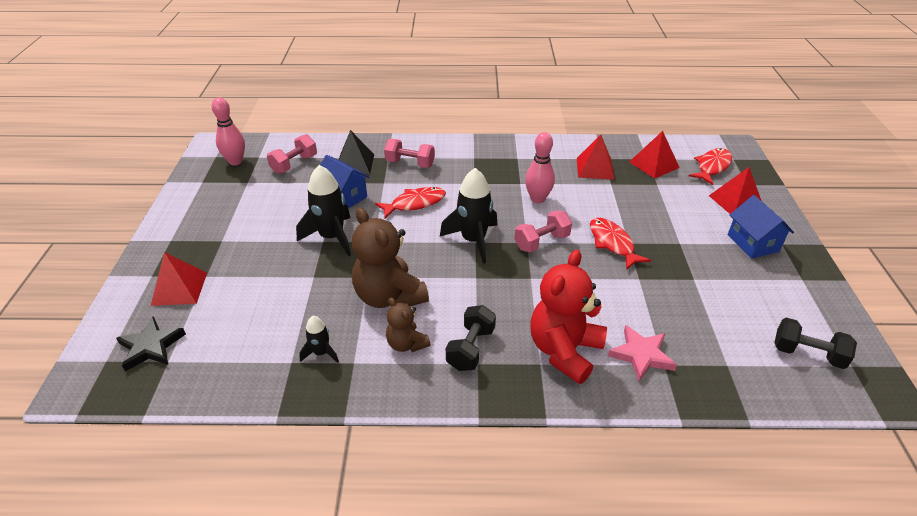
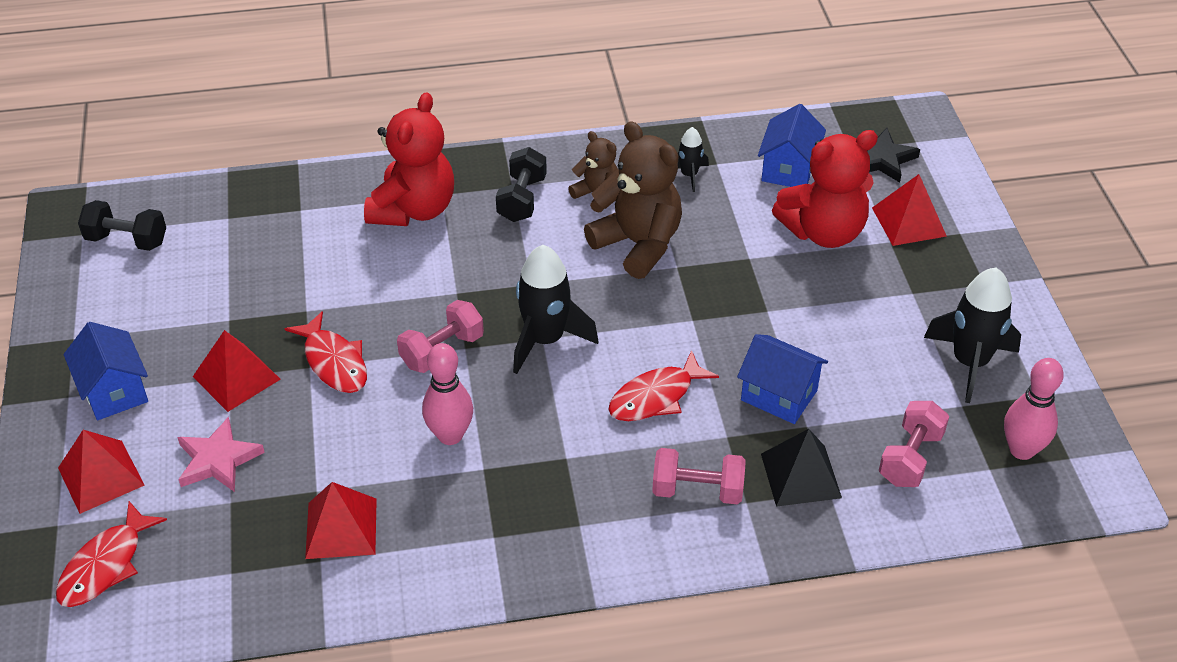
camera: 170 degrees right, 5 degrees up
black rocket [296,165,351,256] -> black rocket moved to [924,268,1021,403]
pink star [608,325,677,381] -> pink star moved to [177,417,265,492]
red pyramid [629,131,680,179] -> red pyramid moved to [193,330,281,412]
none -> blue house [758,104,826,187]
none -> red teddy bear [772,130,878,248]

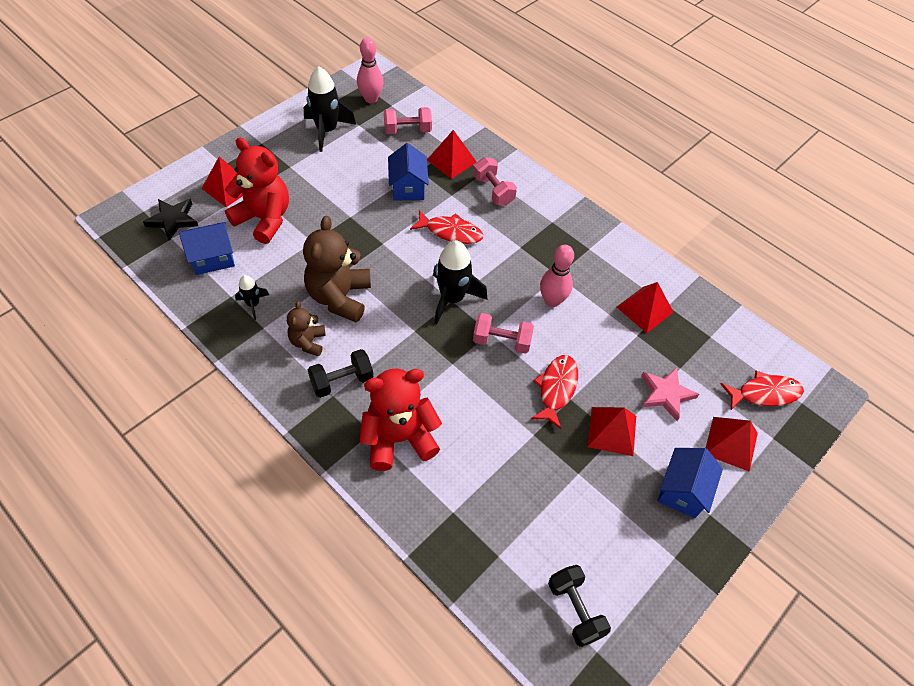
camera: 130 degrees left, 10 degrees up
black pyramid [761,429,842,507] -> red pyramid [427,130,477,179]

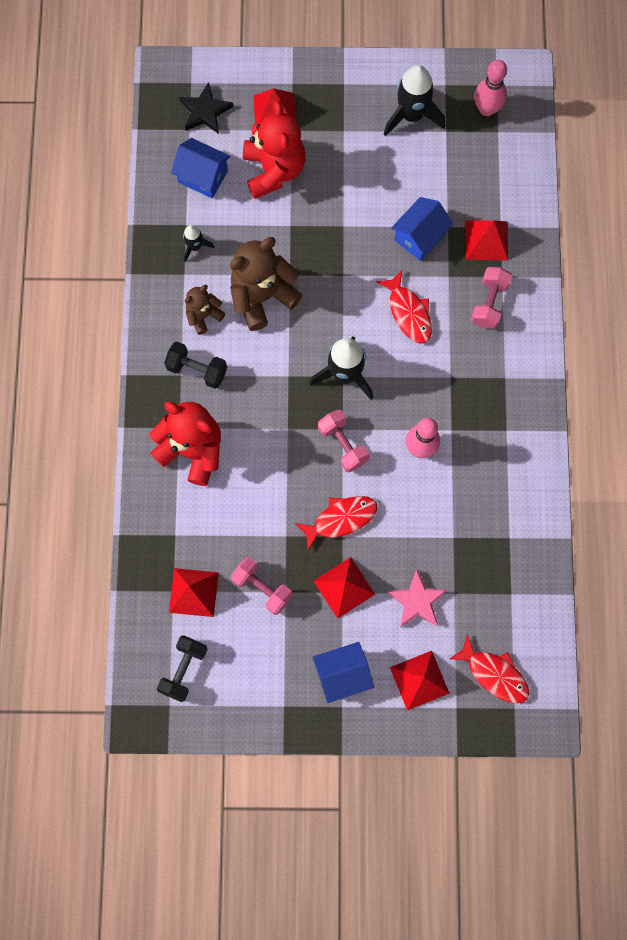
camera: 50 degrees right, 20 degrees up
pink dumbbell [384,107,432,134] -> pink dumbbell moved to [231,557,293,615]
red pyramid [617,282,674,333] -> red pyramid moved to [169,568,219,617]

